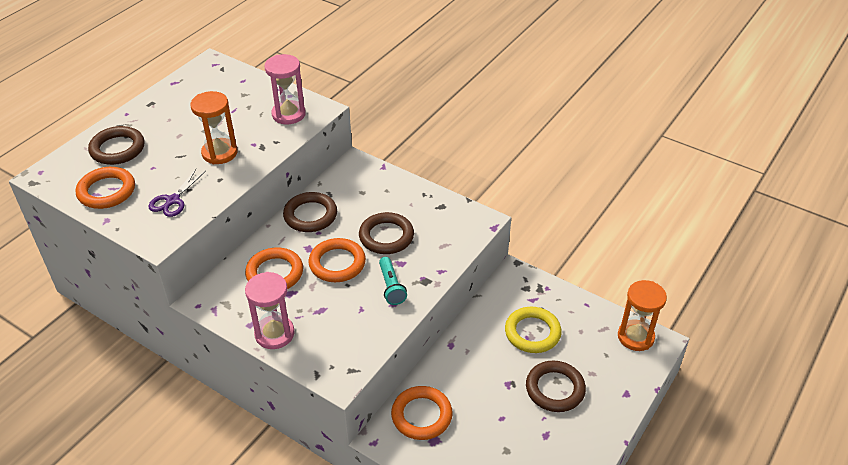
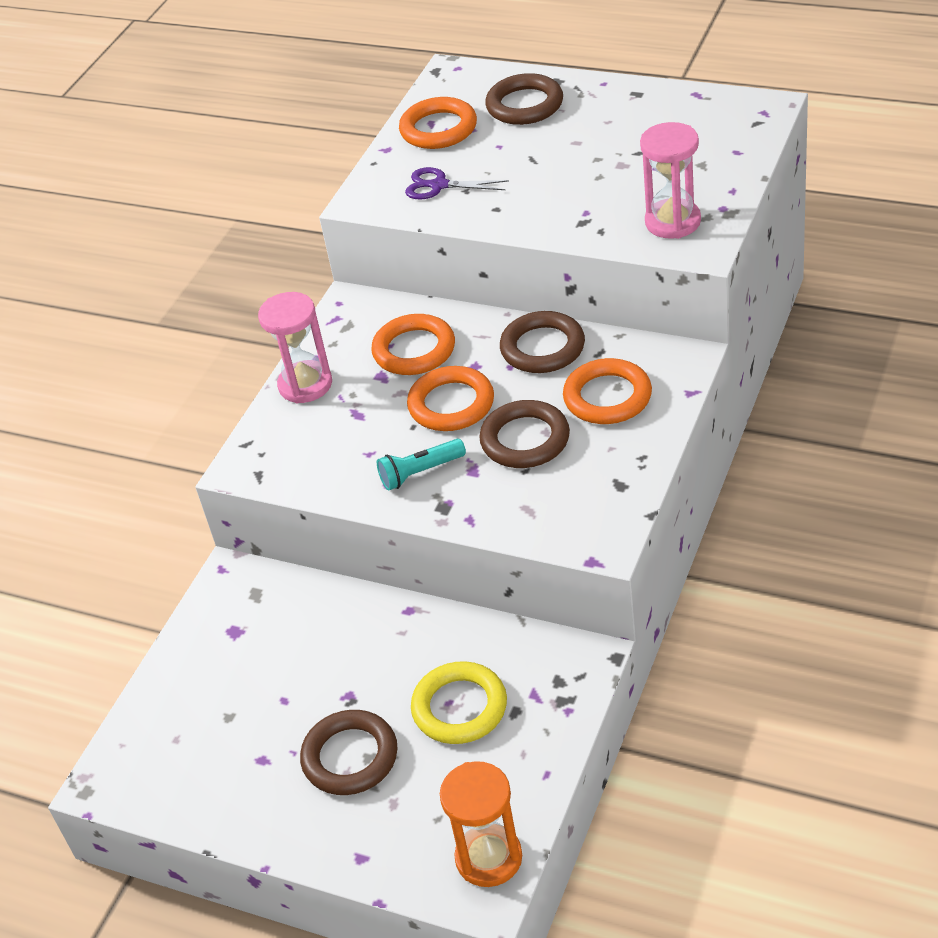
camera: 85 degrees right, 0 degrees up
orange hourglass [191,91,237,164] -> none
orange ring [391,386,453,440] -> orange ring moved to [563,358,652,424]

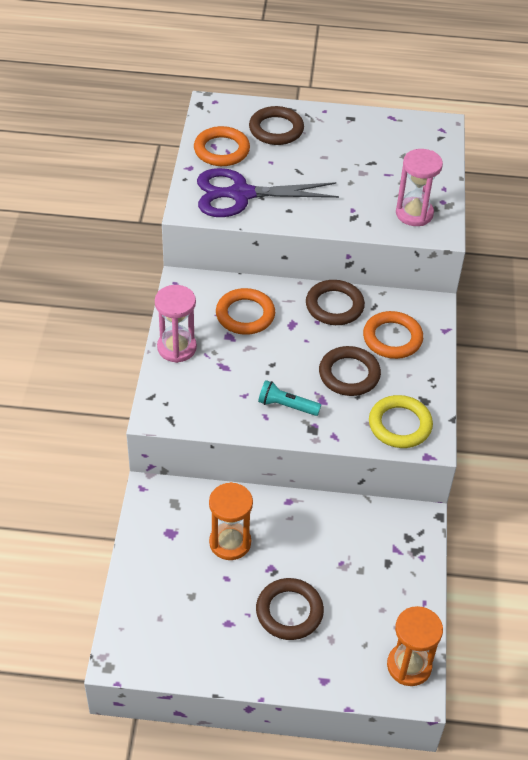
camera: 25 degrees left, 5 degrees up
turquoise flashlight [377,439,466,491] -> turquoise flashlight turned 60 degrees clockwise [258,380,321,416]
purple scissors [405,167,509,200] -> purple scissors [197,168,339,217], size x1.95
orange ring [407,366,494,431] -> none
yellow ring [411,661,507,744] -> yellow ring moved to [369,395,433,448]
none -> orange hourglass [209,482,253,560]

